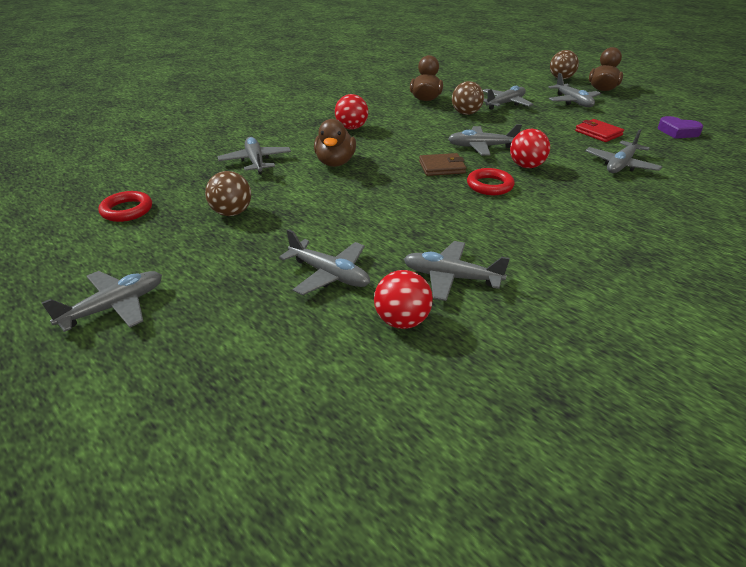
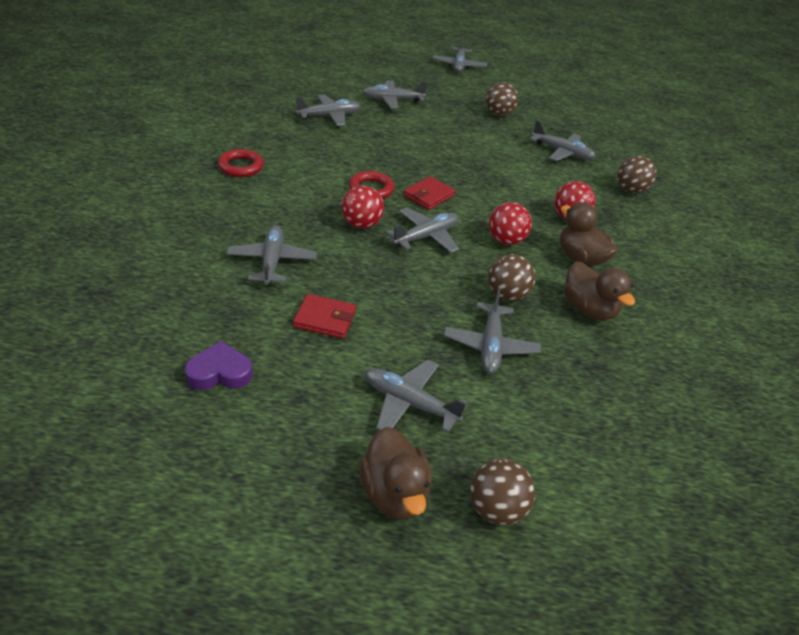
camera: 135 degrees right, 5 degrees up
red ring [98,191,152,222] -> red ring moved to [218,149,264,177]
brown duck [314,119,356,167] -> brown duck moved to [560,202,618,267]
red ball [374,270,433,329] -> red ball moved to [489,202,532,245]
brown wallet [419,153,466,176] -> red wallet [403,176,455,210]
none -> brown ball [617,156,656,194]

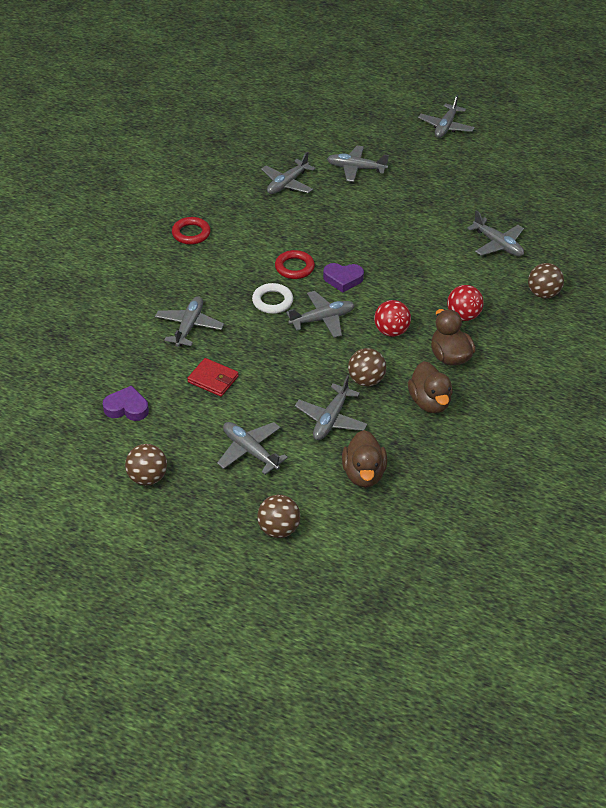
camera: 20 degrees right, 5 degrees up
grey plane [295,95,361,126] -> grey plane turned 135 degrees clockwise [261,152,316,194]
red ball [341,185,384,229] -> white ring [252,283,293,314]
brown duck [359,427,432,520] -> brown duck moved to [342,430,387,487]
red wallet [403,176,455,210] -> purple heart [323,263,364,293]
brown ball [486,82,518,116] -> brown ball moved to [125,444,167,485]

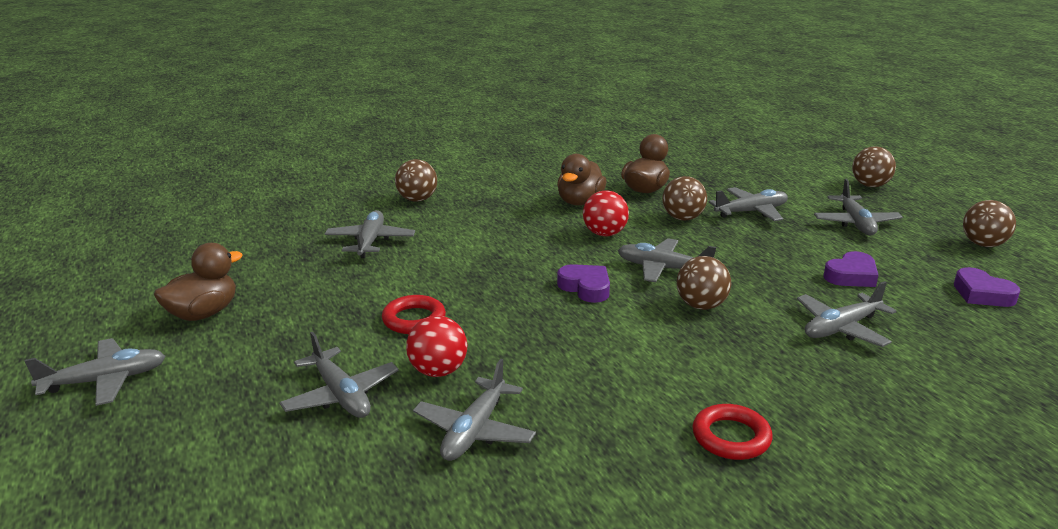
camera: 135 degrees left, 20 degrees down
red wallet [187,358,239,397] -> purple heart [823,251,878,287]
white ring [252,283,293,314] -> brown ball [677,256,731,310]
grey plane [261,152,316,194] -> grey plane turned 120 degrees clockwise [413,359,536,461]
red ring [275,250,315,279] -> red ring moved to [382,295,446,334]
brown duck [342,430,387,487] -> brown duck moved to [154,243,243,321]
red ball [447,285,484,321] -> red ball moved to [406,316,467,377]

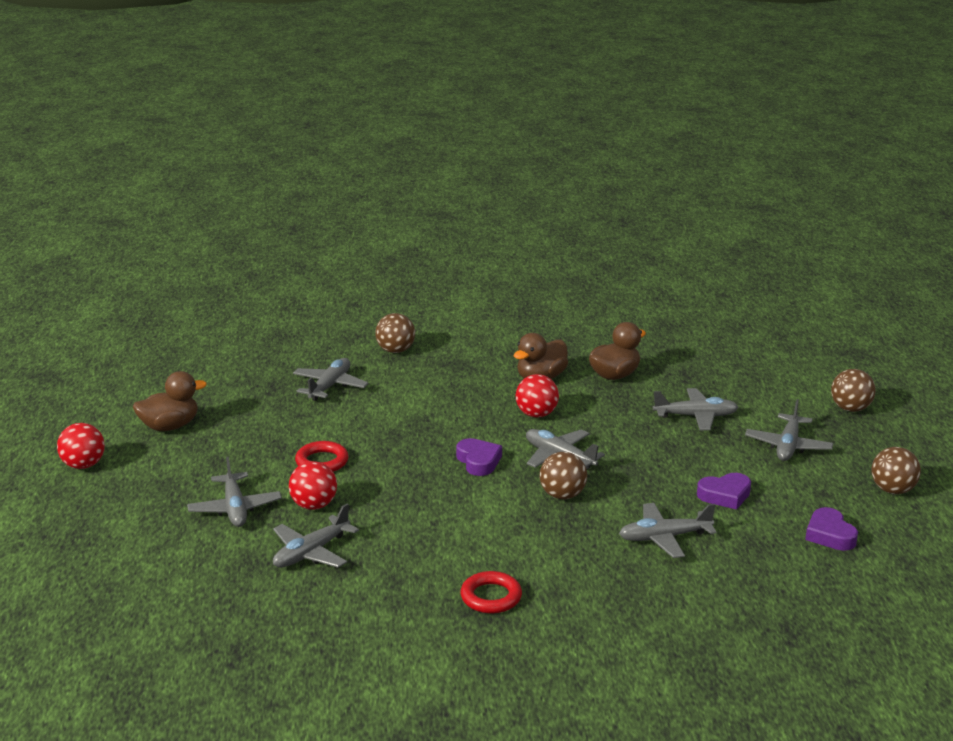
camera: 20 degrees right, 0 degrees up
grey plane [24,338,165,406] -> red ball [57,423,105,469]
brown ball [662,176,707,221] -> none

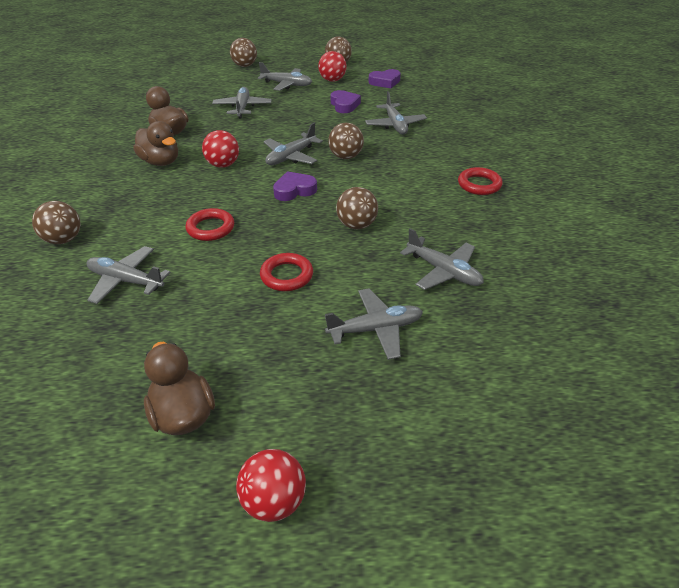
camera: 90 degrees left, 15 degrees up
red ball [289,461,337,510] -> red ball moved to [318,51,347,82]
none -> red ring [185,208,234,241]
none -> brown ball [336,187,378,229]

